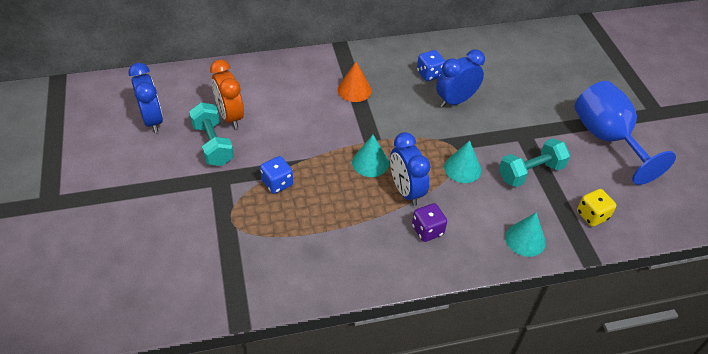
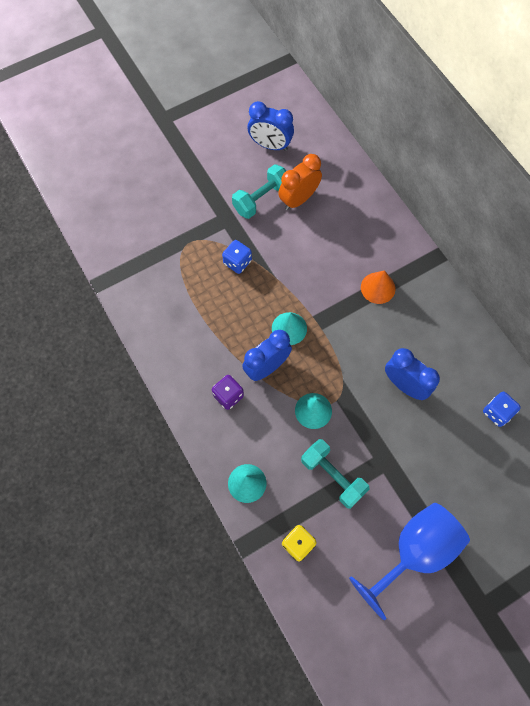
camera: 75 degrees right, 20 degrees up
blue clock [128,63,163,133] -> blue clock turned 60 degrees clockwise [248,101,294,151]
blue dice [417,50,445,81] -> blue dice moved to [483,392,521,427]

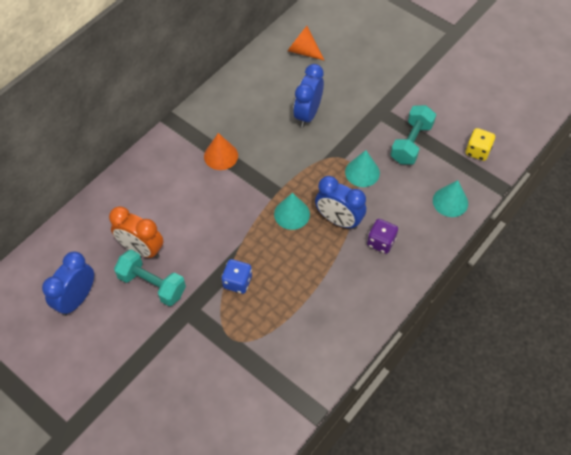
camera: 110 degrees left, 10 degrees down
blue clock [248,101,294,151] -> blue clock turned 150 degrees counterclockwise [42,252,94,316]
blue goblet [349,503,470,621] -> none
blue dice [483,392,521,427] -> orange cone [288,26,324,60]

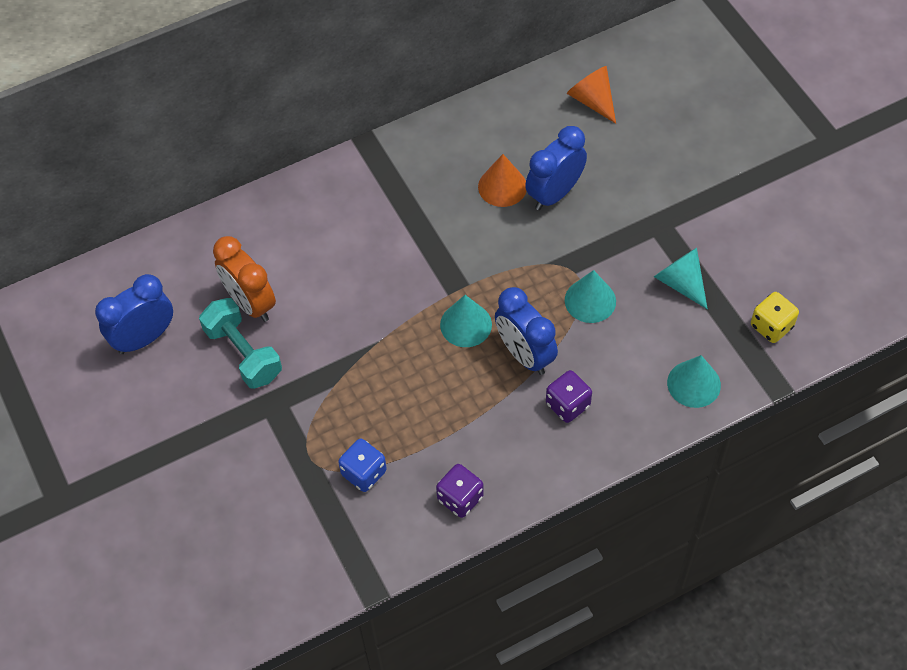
camera: 25 degrees right, 0 degrees up
orange cone [204,133,238,170] -> orange cone moved to [478,154,527,207]
blue dice [222,259,252,294] -> blue dice moved to [338,439,387,492]
turquoise dumbbell [390,105,436,165] -> turquoise cone [654,248,708,309]
none -> purple dice [436,464,484,518]

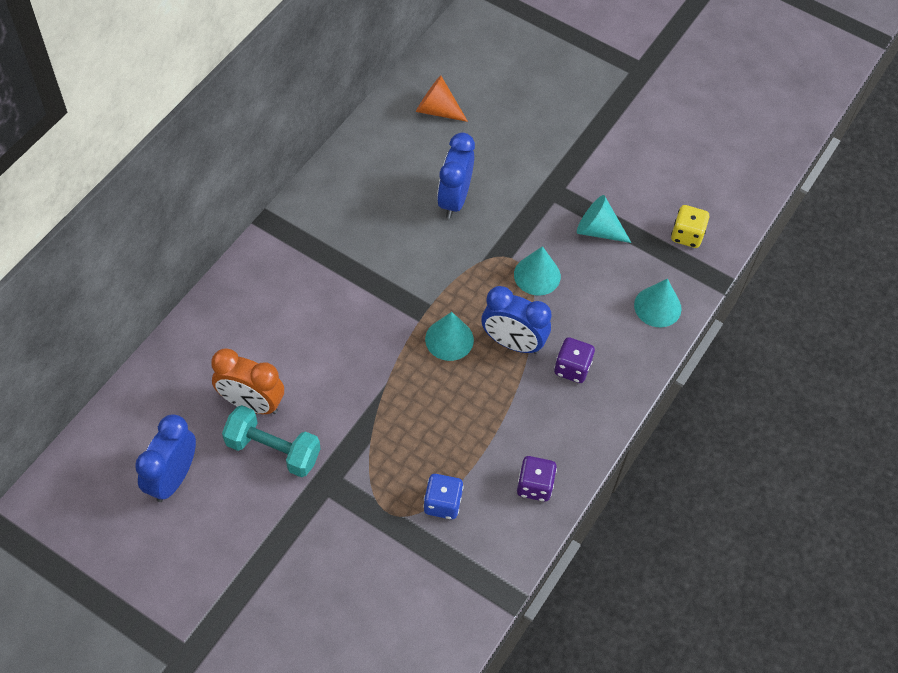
camera: 35 degrees left, 0 degrees up
orange cone [478,154,527,207] -> none

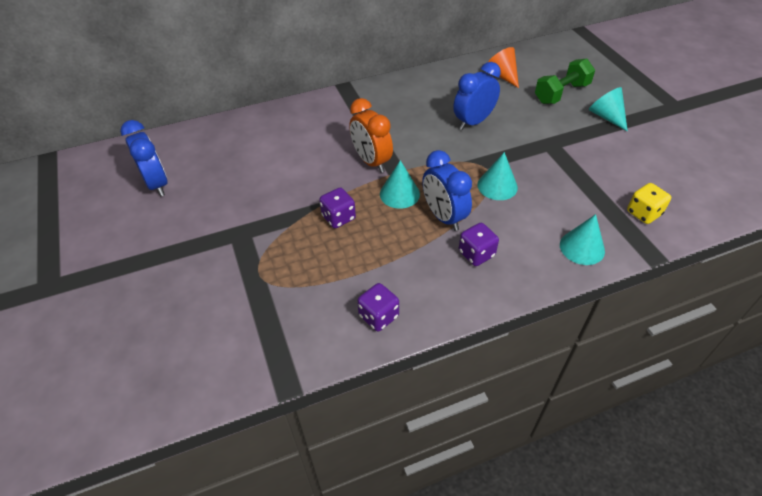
camera: 40 degrees right, 10 degrees down
blue clock [135,414,196,502] -> blue clock turned 90 degrees clockwise [120,120,168,196]
orange clock [211,348,284,414] -> orange clock moved to [349,98,393,173]
turquoise dumbbell [222,405,320,477] -> none
blue dice [423,474,464,519] -> none
turquoise cone [577,195,631,243] -> turquoise cone moved to [589,87,628,131]
none -> purple dice [319,187,356,228]
none -> green dumbbell [535,59,595,104]

